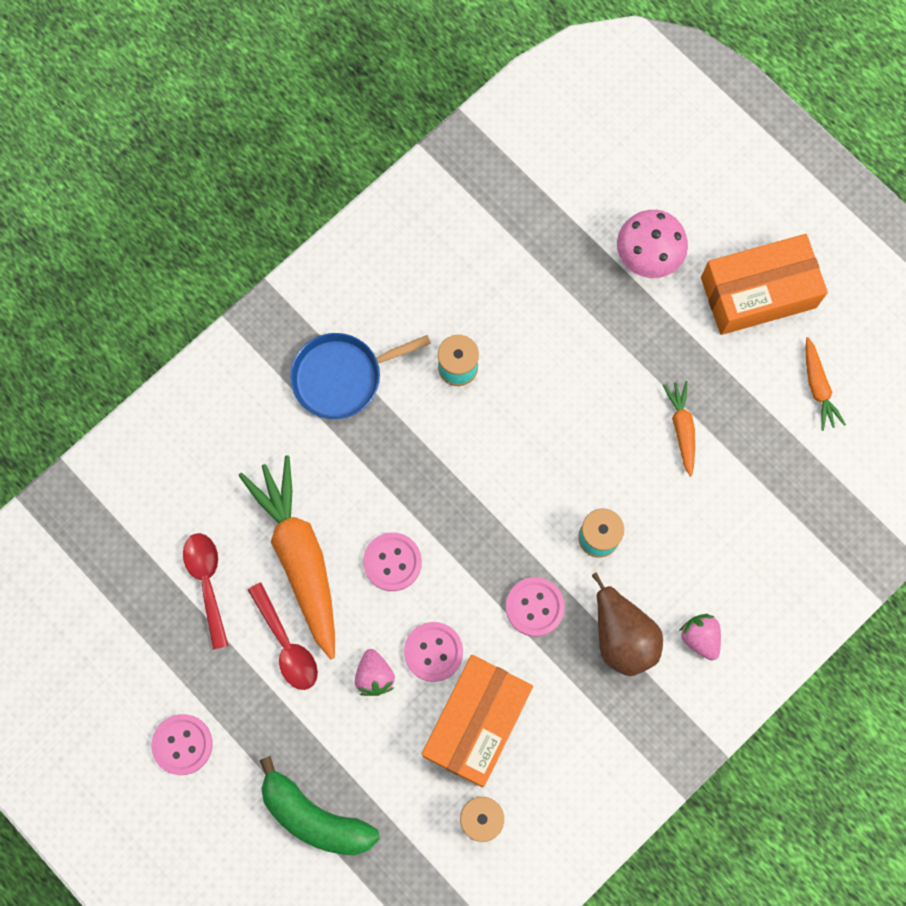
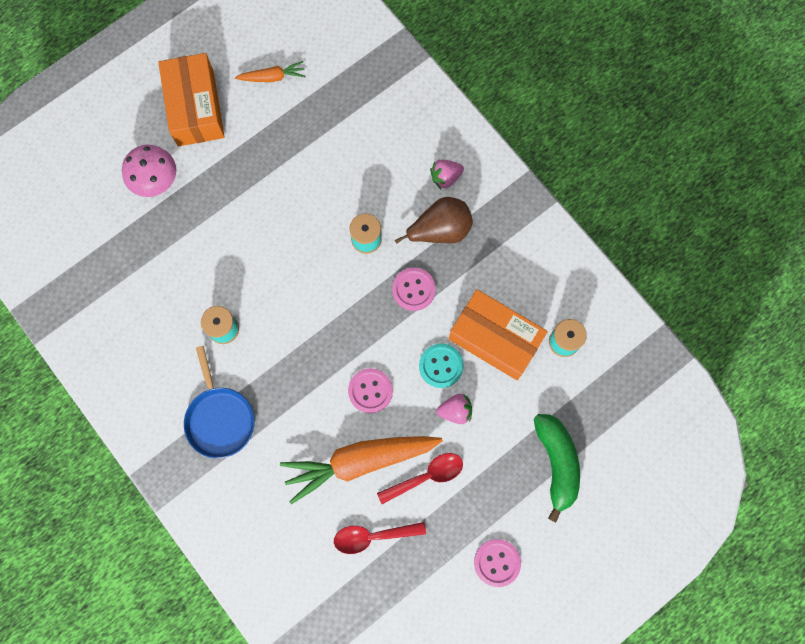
camera: 85 degrees left, 0 degrees up
green banana [259,756,380,855] -> green banana turned 45 degrees counterclockwise [534,414,580,523]
pink button [404,622,463,682] -> turquoise button [419,343,464,388]
orange carrot [663,381,695,477] -> none

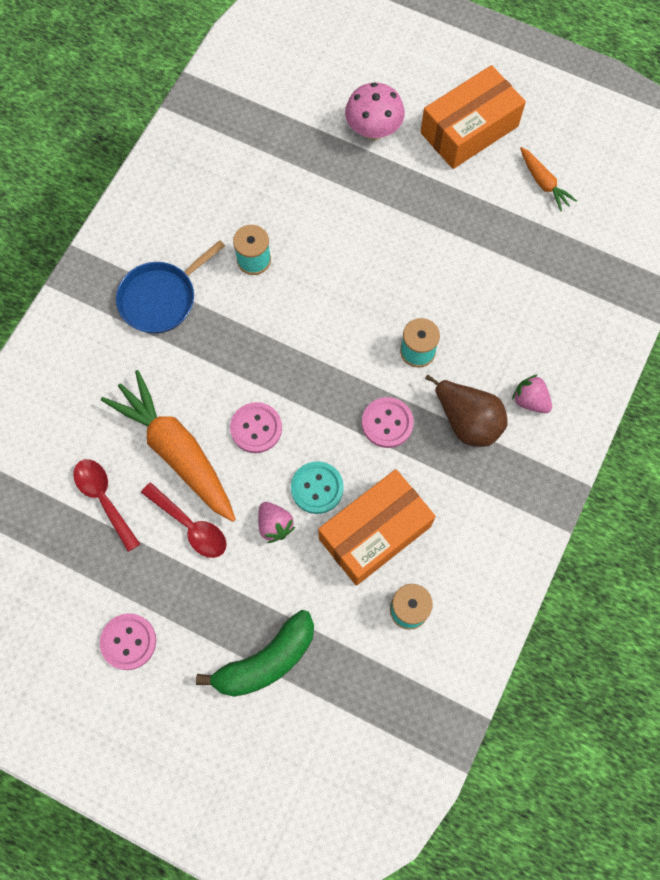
camera: 65 degrees right, 5 degrees down
orange box [449,289,548,380] -> orange box turned 45 degrees clockwise [318,469,436,586]

